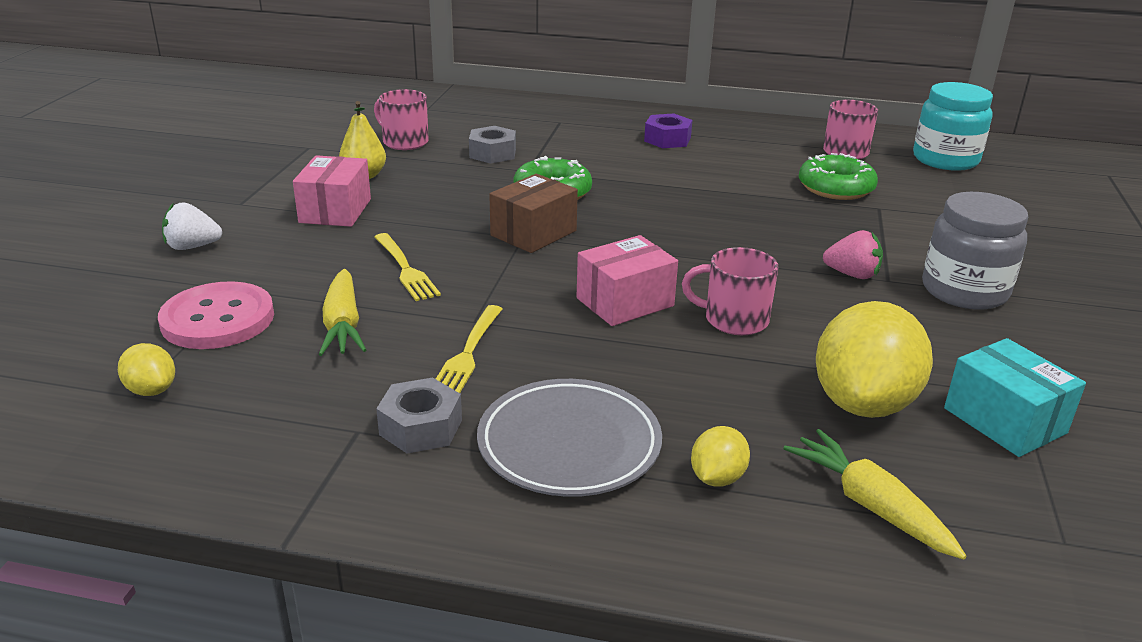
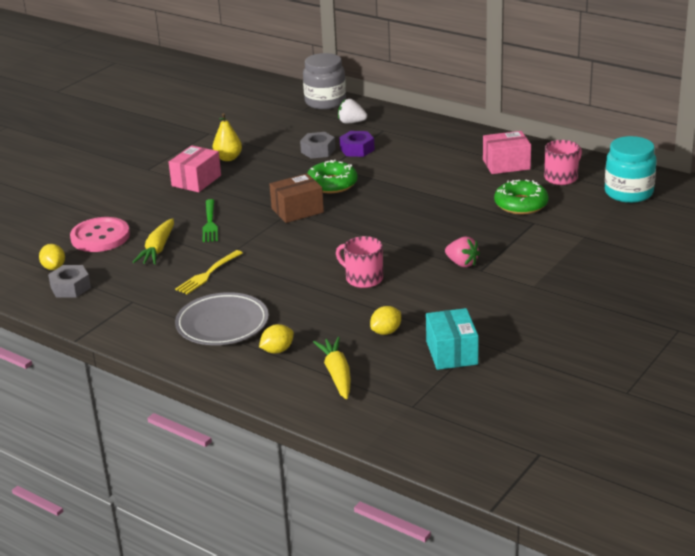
camera: 25 degrees right, 0 degrees up
white strawberry [162,202,222,250] -> white strawberry moved to [338,99,367,124]
pink mug [374,89,429,150] -> none
yellow fork [375,233,441,301] -> green fork [203,199,218,242]
grey nut [376,377,462,454] -> grey nut moved to [48,265,91,298]
pink box [577,235,678,326] -> pink box moved to [483,131,531,174]
purple nut [644,113,692,148] -> purple nut moved to [340,131,375,157]
yellow lemon [816,301,933,418] -> yellow lemon [370,306,401,335], size x0.47
grey jar [922,192,1028,310] -> grey jar moved to [303,53,346,109]

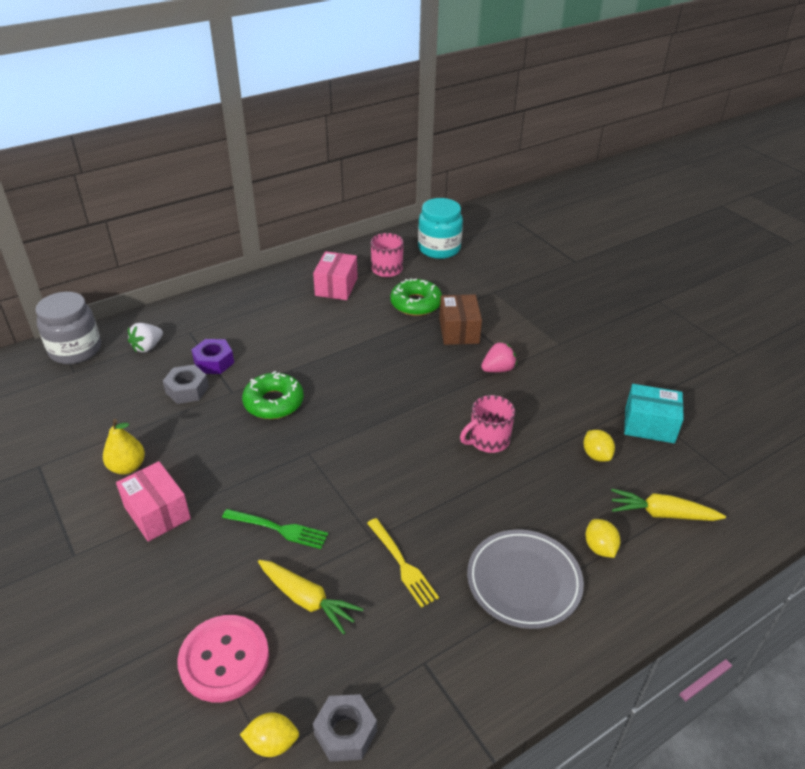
camera: 70 degrees left, 10 degrees up
brown box [269,173,324,223] -> brown box moved to [439,294,482,345]

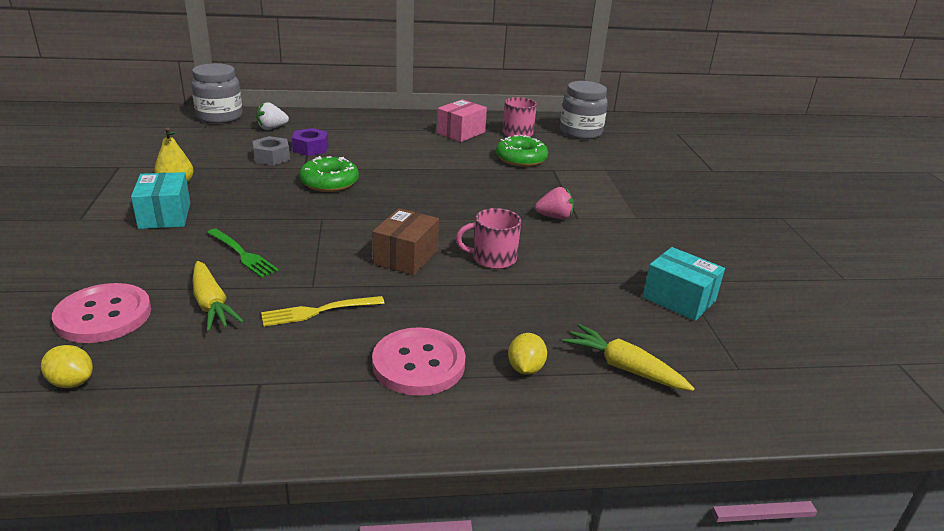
camera: 25 degrees right, 10 degrees down
pink box [116,461,191,542] -> turquoise box [131,172,190,229]
grey nut [313,694,377,762] -> none
yellow fork [367,518,439,608] -> yellow fork turned 75 degrees clockwise [261,296,385,326]
turquoise jar [418,198,463,259] -> grey jar [560,81,608,139]
brown box [439,294,482,345] -> brown box moved to [373,208,439,275]
grey plate [467,529,584,629] -> pink button [372,327,466,396]
yellow lemon [583,430,615,462] -> none

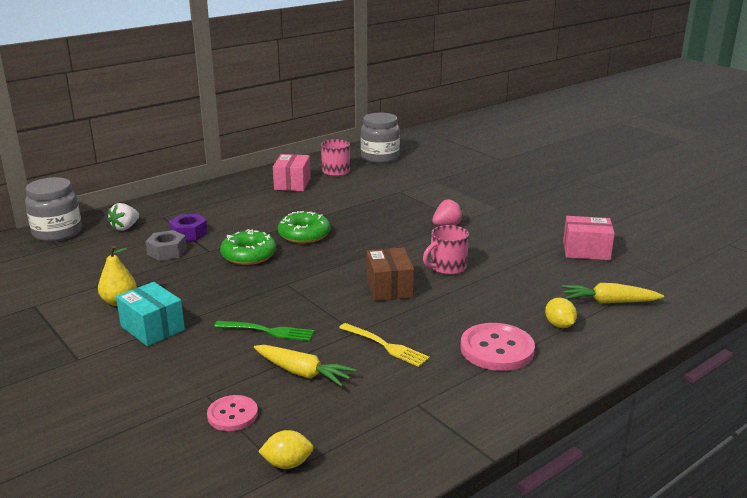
camera: 30 degrees left, 5 degrees down
pink button [52,283,151,343] -> pink button [207,395,258,431], size x0.60
yellow fork [261,296,385,326] -> yellow fork turned 90 degrees counterclockwise [339,323,430,367]
green donut [496,135,548,167] -> green donut moved to [278,211,330,243]
turquoise box [642,247,725,321] -> pink box [563,216,615,260]

